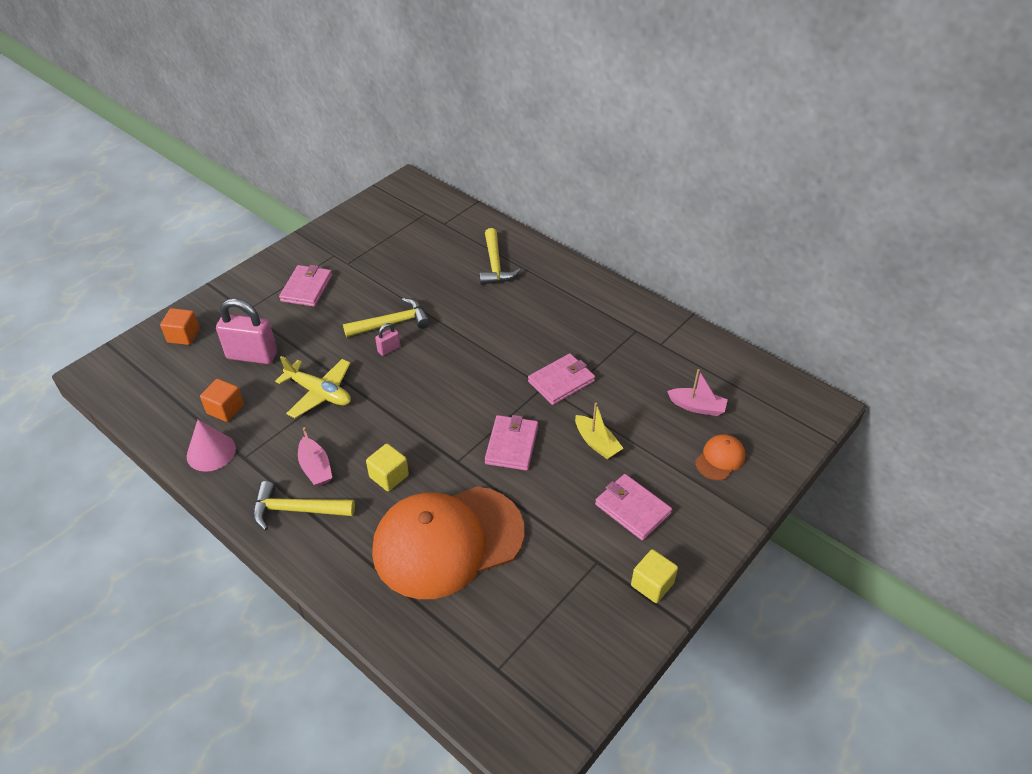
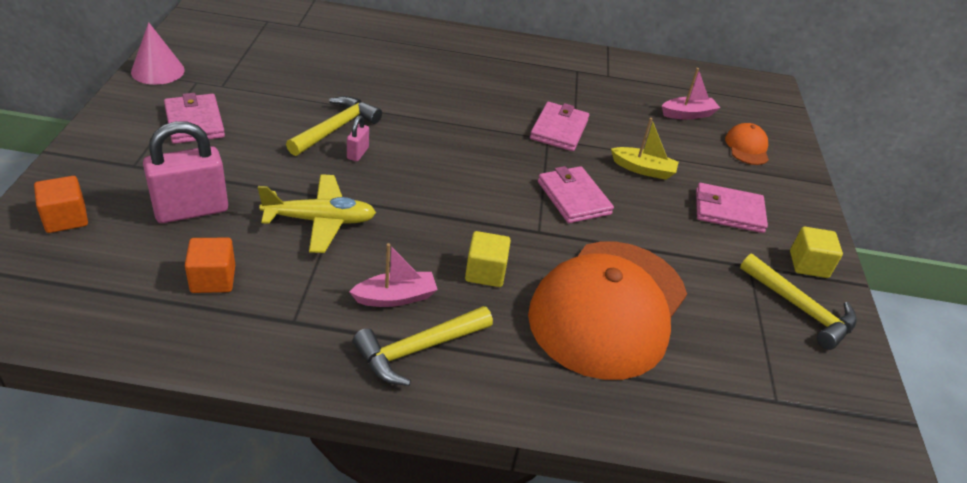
camera: 40 degrees left, 5 degrees down
pink cone [187,419,236,472] -> pink cone moved to [131,22,185,85]
pink boat [298,427,332,487] -> pink boat turned 45 degrees counterclockwise [349,243,438,307]
yellow hammer [479,228,521,285] -> yellow hammer moved to [740,253,857,350]

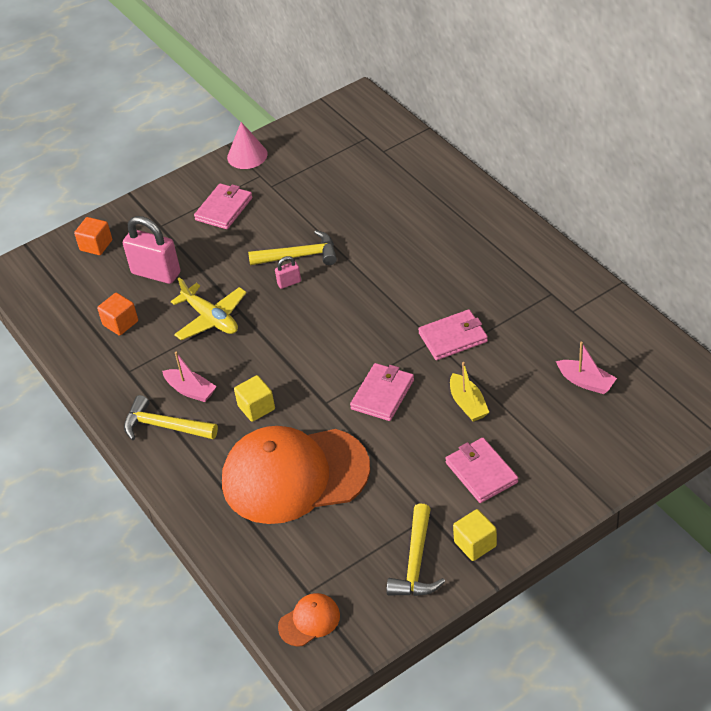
camera: 60 degrees right, 5 degrees up
orange cap [725,123,769,165] -> orange cap moved to [278,593,340,646]

